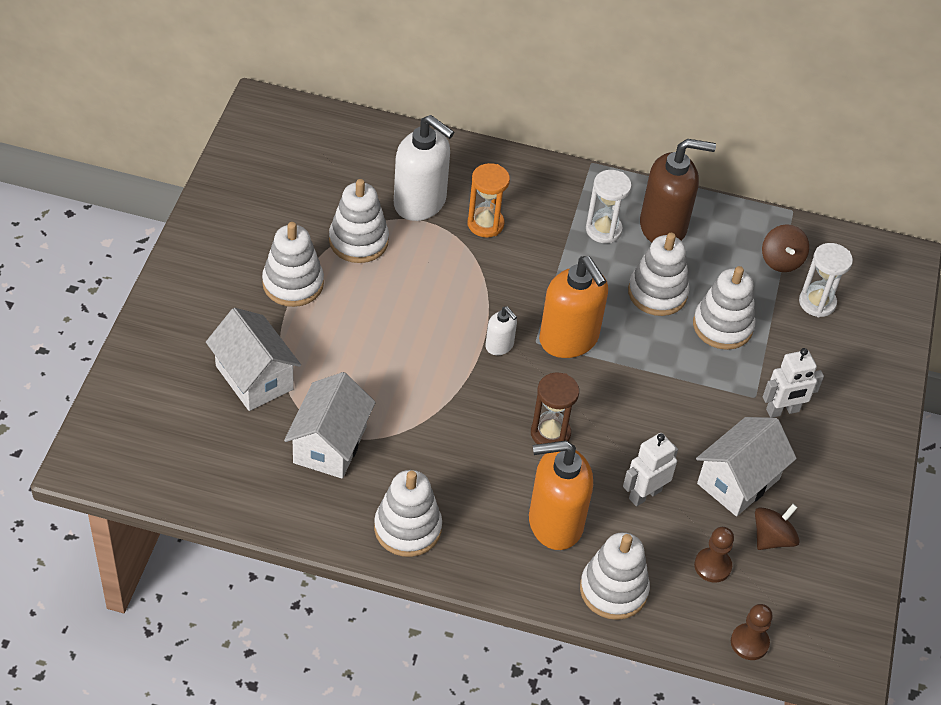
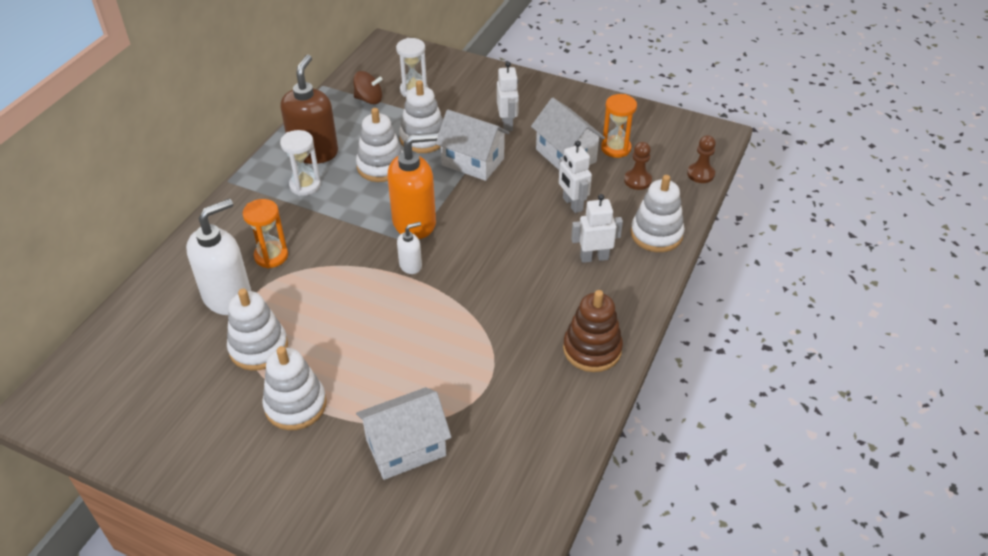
camera: 75 degrees left, 5 degrees down
white house [284,372,376,479] -> white house moved to [435,110,510,181]
white stacking toy [374,470,442,557] -> brown stacking toy [563,290,623,372]
orange soap dispenser [529,440,593,550] -> white robot [571,194,623,263]
brown hourglass [531,373,579,444] -> none
brown spinning top [755,504,799,550] -> orange hourglass [601,94,637,158]

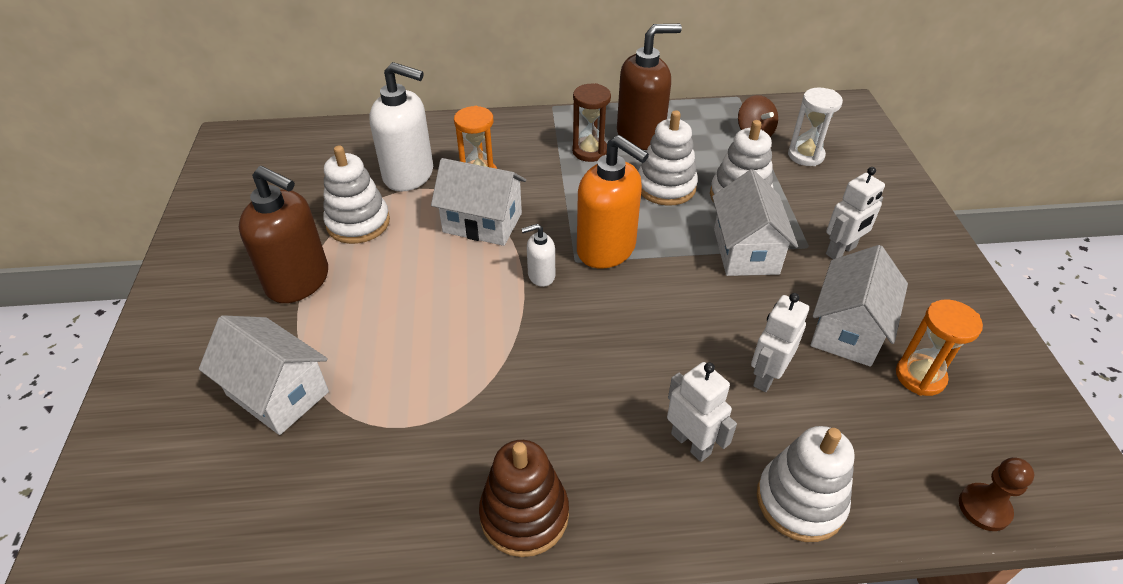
camera: 60 degrees right, 0 degrees up
white stacking toy [262,346,327,430] -> brown soap dispenser [239,165,328,303]
white hourglass [280,130,321,196] -> brown hourglass [572,83,611,162]
white soap dispenser [397,222,422,274] -> white soap dispenser turned 135 degrees clockwise [521,224,555,287]
brown pawn [624,142,652,190] -> none
none -> white house [431,158,526,246]

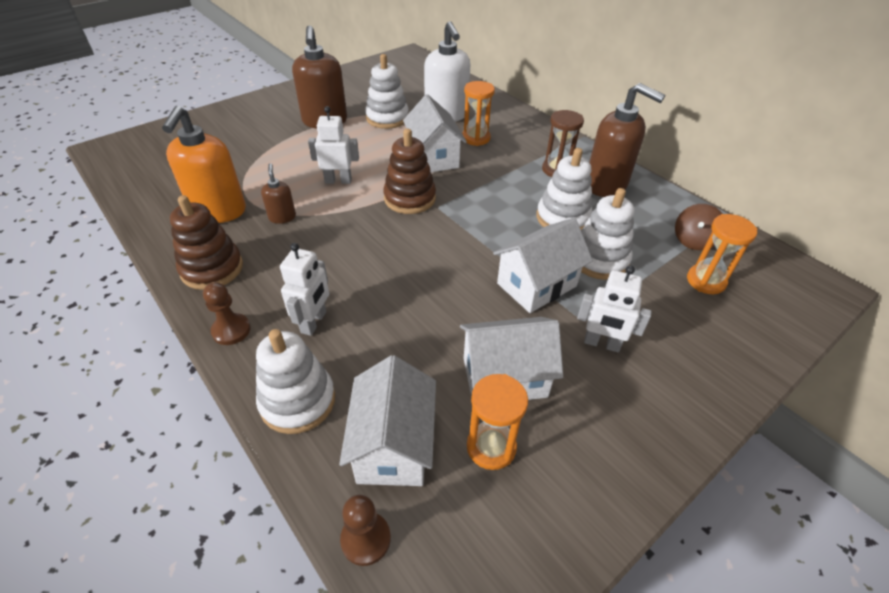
camera: 55 degrees right, 0 degrees up
white house [199,315,329,435] -> white house moved to [339,355,436,486]
white soap dispenser [521,224,555,287] -> brown stacking toy [383,129,436,214]
orange soap dispenser [577,135,649,269] -> orange soap dispenser moved to [162,106,246,223]
white robot [751,293,809,392] -> white robot moved to [308,106,359,184]
white hourglass [788,87,843,166] -> orange hourglass [687,214,758,294]
none -> brown pawn [203,282,251,345]
none -> brown soap dispenser [261,163,296,224]

